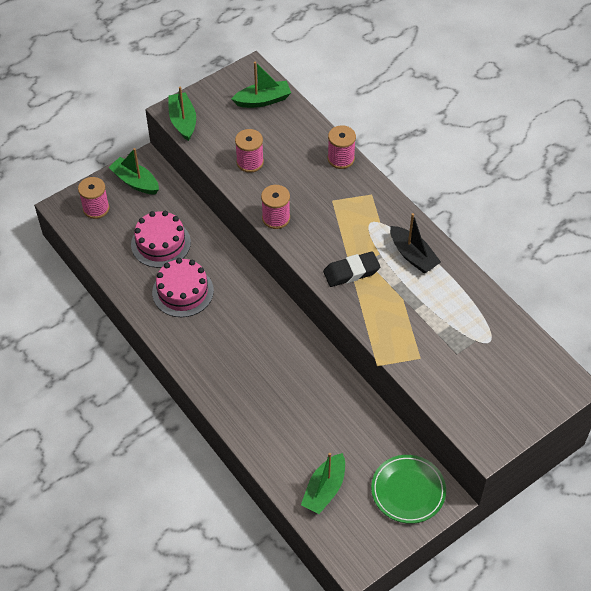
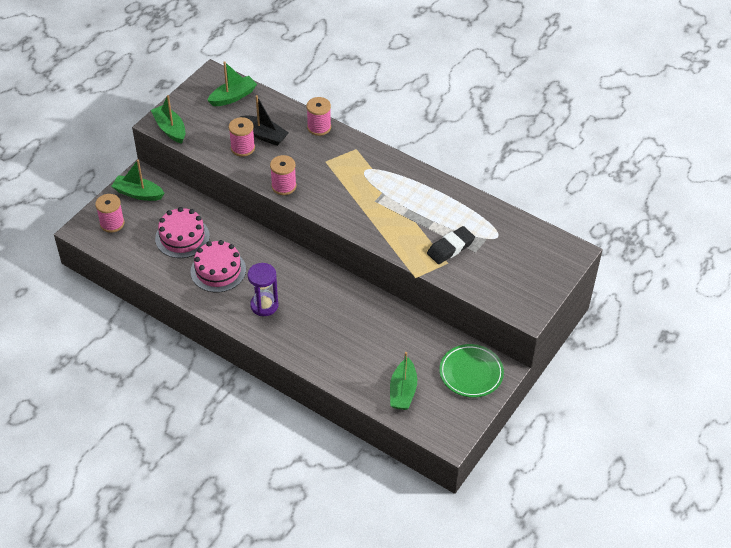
camera: 20 degrees left, 5 degrees down
black eraser [323,251,380,287] -> black eraser moved to [427,226,475,264]
black boat [390,213,441,273] -> black boat moved to [240,95,289,146]
none -> purple hourglass [248,263,278,316]

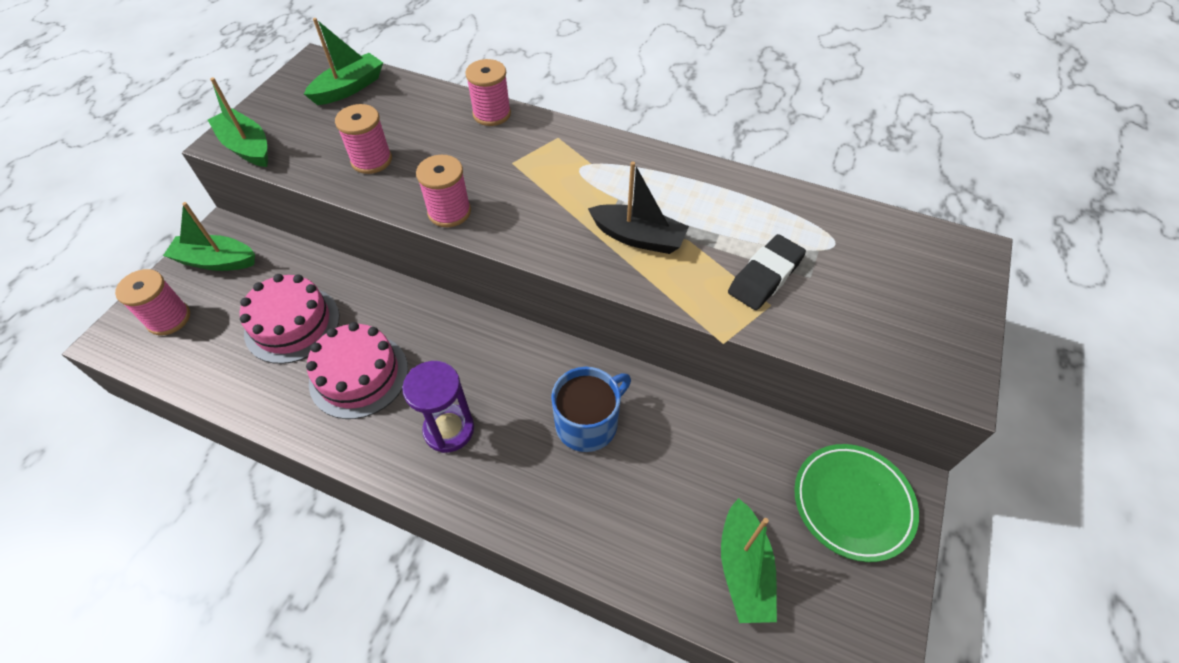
camera: 10 degrees left, 5 degrees up
black boat [240,95,289,146] -> black boat moved to [588,161,689,254]
none -> blue mug [551,367,631,452]

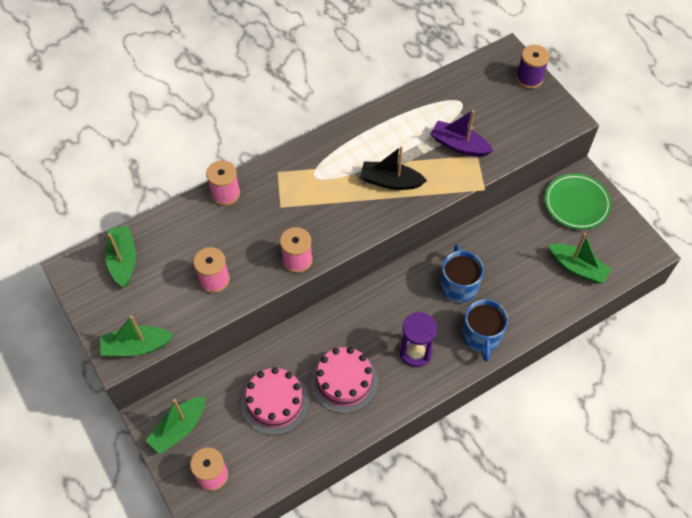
camera: 55 degrees left, 5 degrees up
black boat [588,161,689,254] -> black boat turned 135 degrees counterclockwise [360,146,427,190]
black eraser [728,234,806,310] -> purple boat [430,110,493,157]
none -> blue mug [462,299,508,362]
none -> purple spool [516,45,550,89]

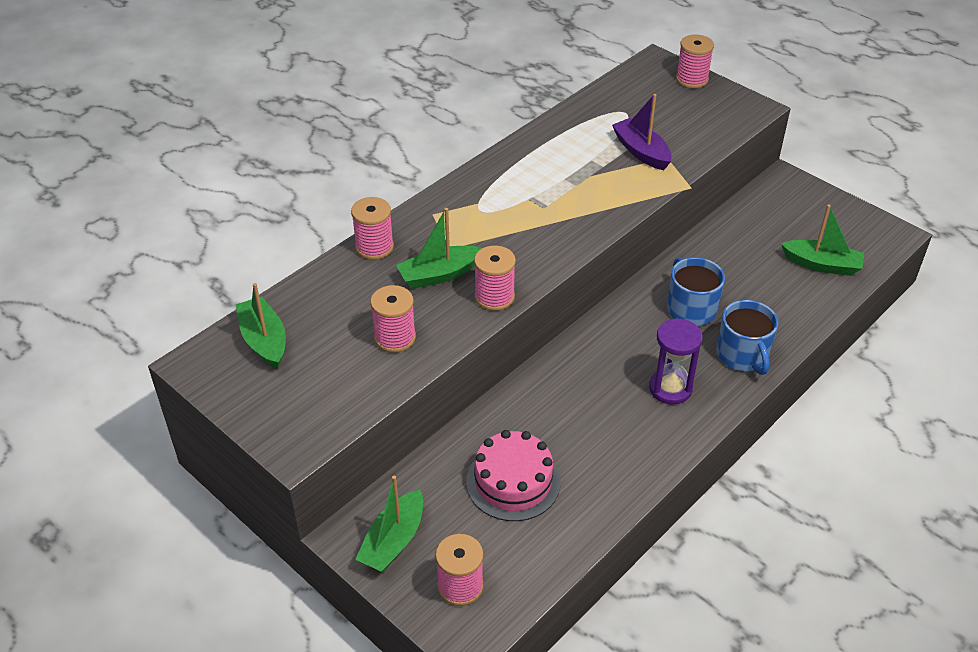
camera: 15 degrees left, 15 degrees down
green boat [100,315,174,356] -> green boat moved to [396,208,482,289]
pink cake [311,347,378,414] -> none
black boat [360,146,427,190] -> none
purple boat [430,110,493,157] -> purple boat turned 45 degrees clockwise [612,94,672,170]
purple spool [516,45,550,89] -> pink spool [676,34,714,88]
green plate [545,173,612,230] -> none

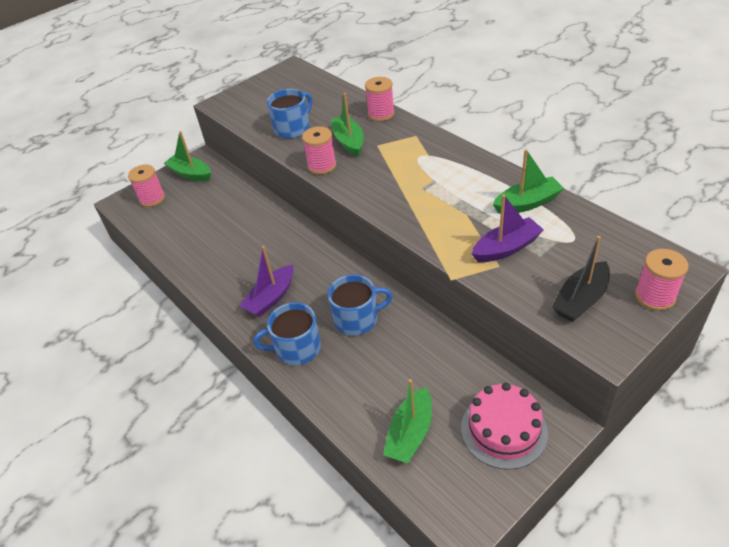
camera: 100 degrees right, 0 degrees up
green boat [236,283,286,369] -> green boat moved to [493,149,564,214]
pink spool [370,285,416,353] -> blue mug [267,89,313,138]
pink cake [466,430,560,521] -> pink cake moved to [461,383,548,470]
purple hourglass [649,318,703,405] -> purple boat [240,246,294,317]
none -> black boat [552,236,610,322]

